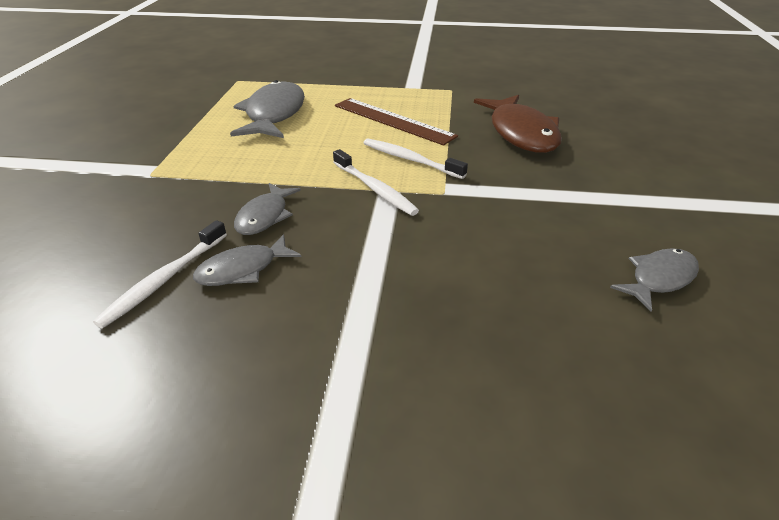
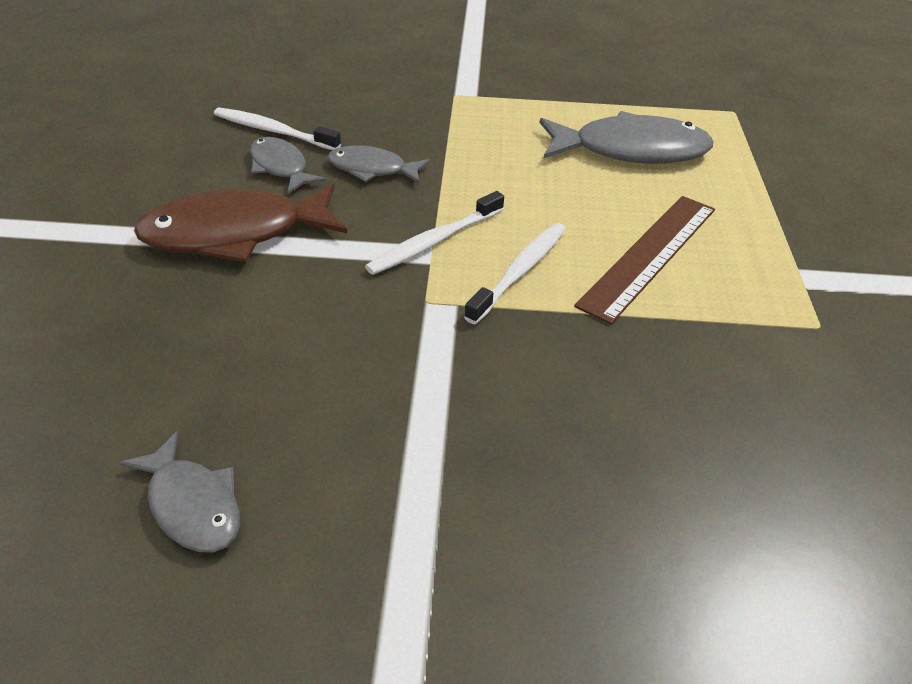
camera: 85 degrees right, 5 degrees up
brown fish [474,95,562,153] -> brown fish moved to [134,184,347,262]

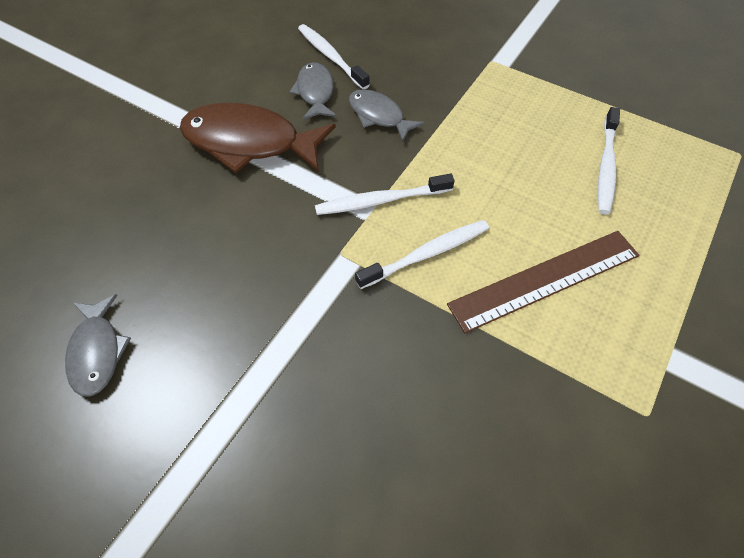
camera: 30 degrees right, 15 degrees up
grey fish [540,111,713,164] -> white toothbrush [598,107,620,214]

